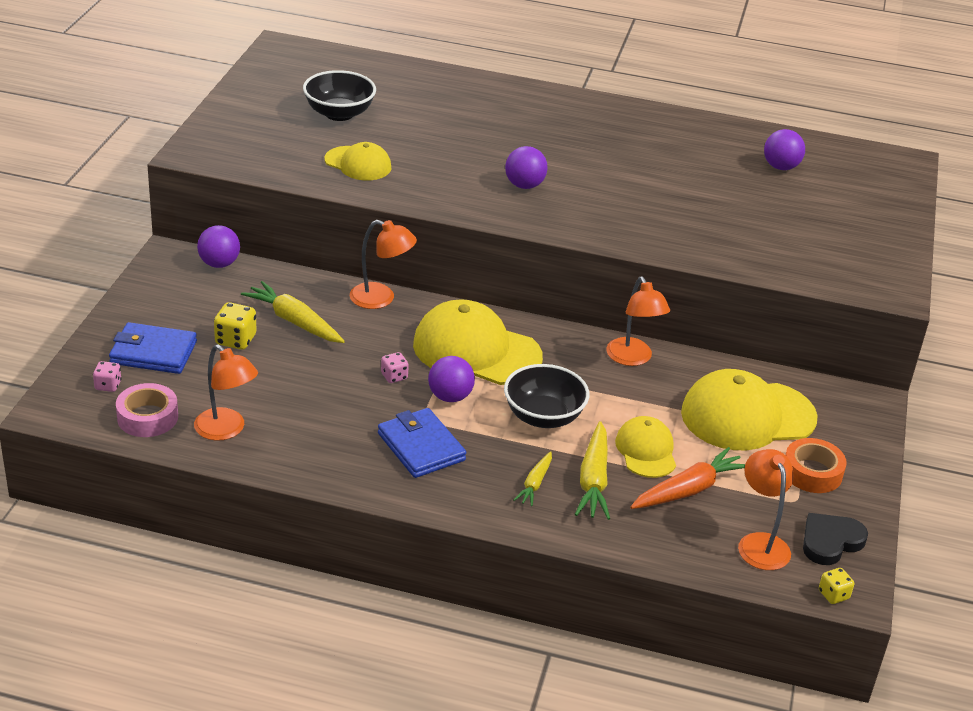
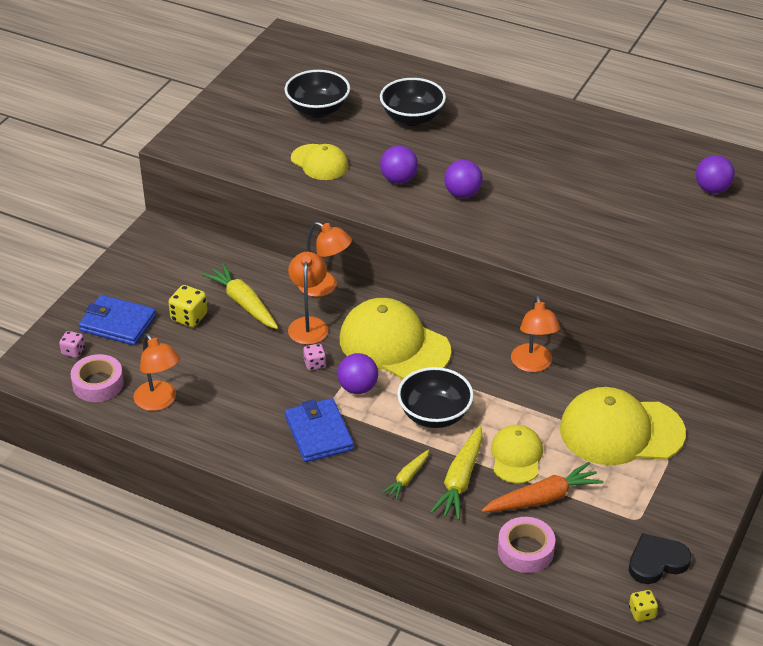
camera: 15 degrees right, 5 degrees up
purple ball [197,225,240,268] -> purple ball moved to [380,146,418,184]
orange lamp [738,449,794,570] -> orange lamp moved to [288,252,329,345]
orange tape [786,438,847,493] -> none
none -> black bowl [380,78,446,126]
none -> pink tape [498,517,555,573]

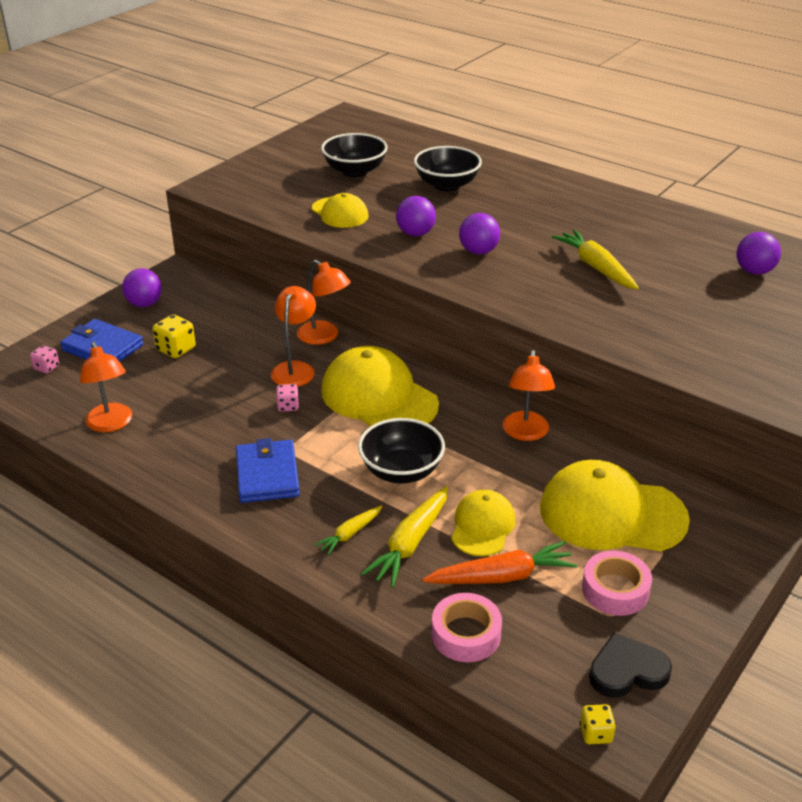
camera: 10 degrees right, 5 degrees down
pink tape [70,354,124,402] -> pink tape moved to [582,551,652,616]
yellow carrot [202,263,278,329] -> yellow carrot moved to [552,229,639,290]
purple ball [337,353,378,394] -> purple ball moved to [122,268,162,307]

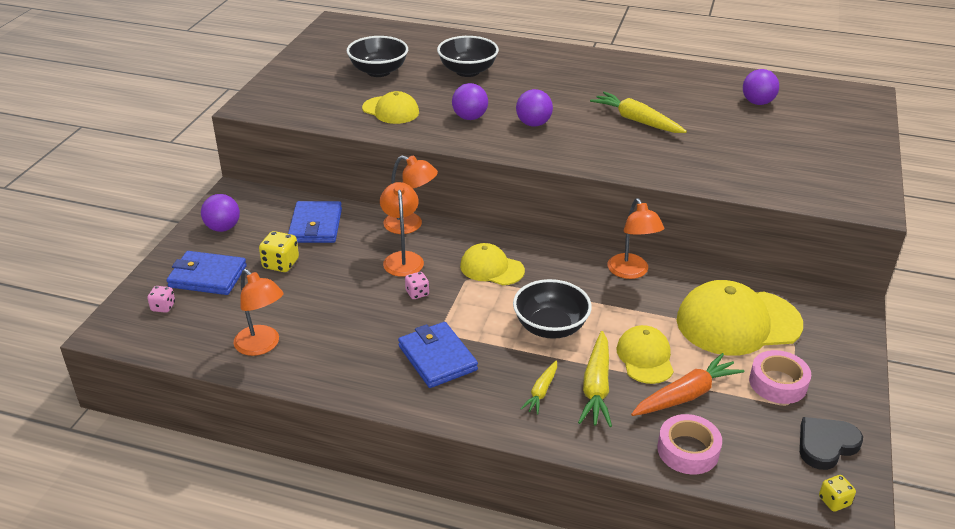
camera: 20 degrees left, 0 degrees up
yellow cap [321,346,439,426] -> yellow cap [460,243,525,285], size x0.57
none -> blue wallet [288,201,342,243]

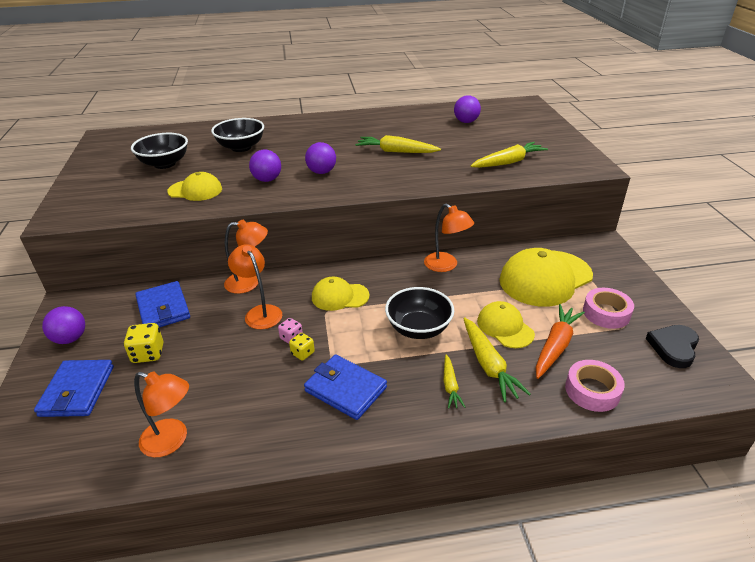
camera: 25 degrees left, 0 degrees up
pink dice [147,286,175,313] -> none
blue wallet [166,251,247,295] -> blue wallet turned 75 degrees counterclockwise [34,360,114,417]
yellow dice [819,475,856,512] -> yellow dice moved to [289,333,315,360]
none -> yellow carrot [471,142,548,168]

